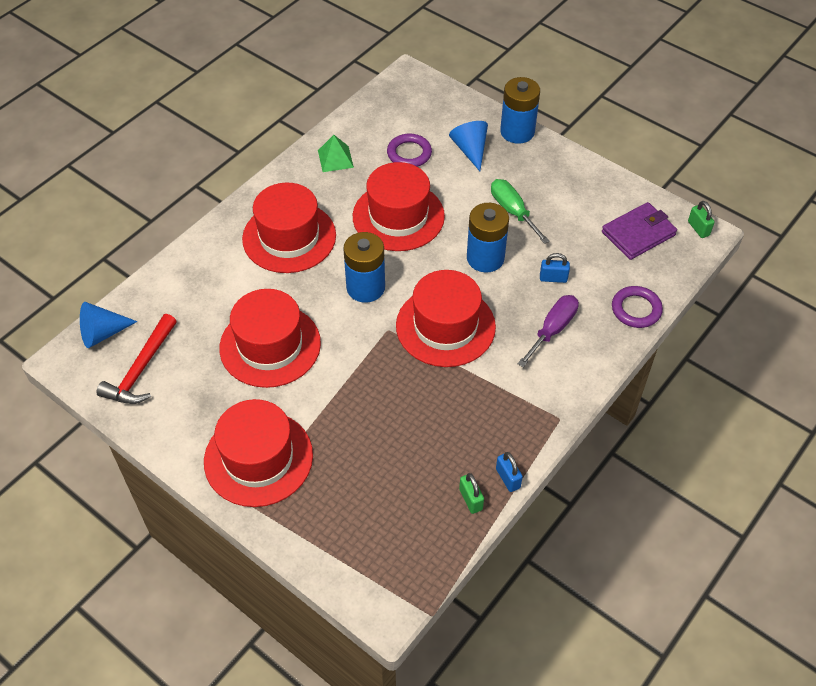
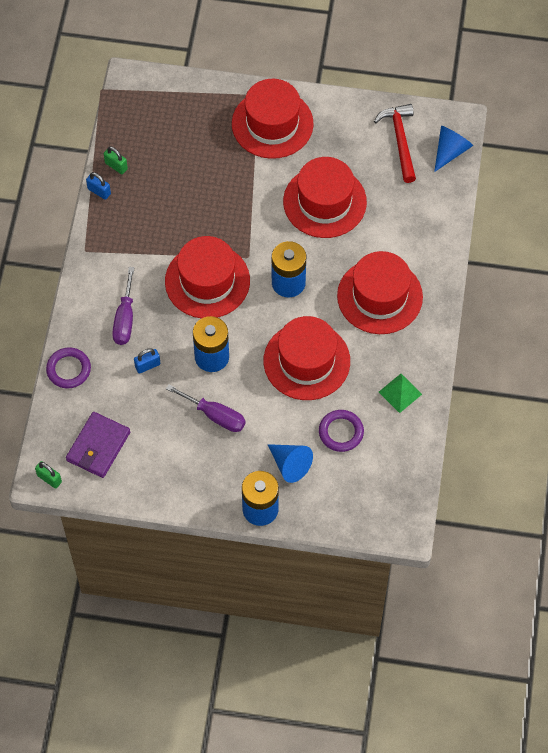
camera: 150 degrees right, 10 degrees up
green screwdriver [491,179,550,244] -> purple screwdriver [166,384,246,432]

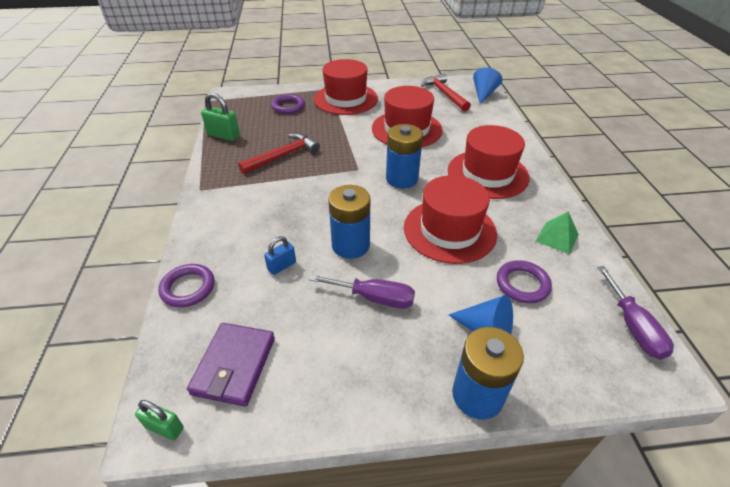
camera: 15 degrees left, 20 degrees down
blue padlock [86,172,111,200] -> none
green padlock [104,146,128,174] -> green padlock [201,93,240,141], size x1.59
purple screwdriver [112,267,135,345] -> purple screwdriver moved to [597,266,674,359]
red hat [165,236,250,319] -> none
none -> red hammer [238,133,320,174]
none -> purple ring [271,94,305,114]

